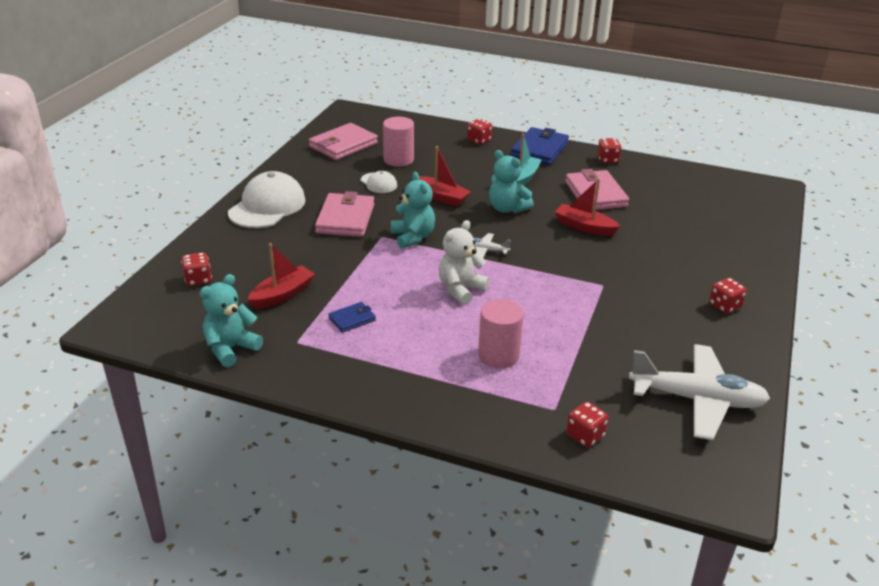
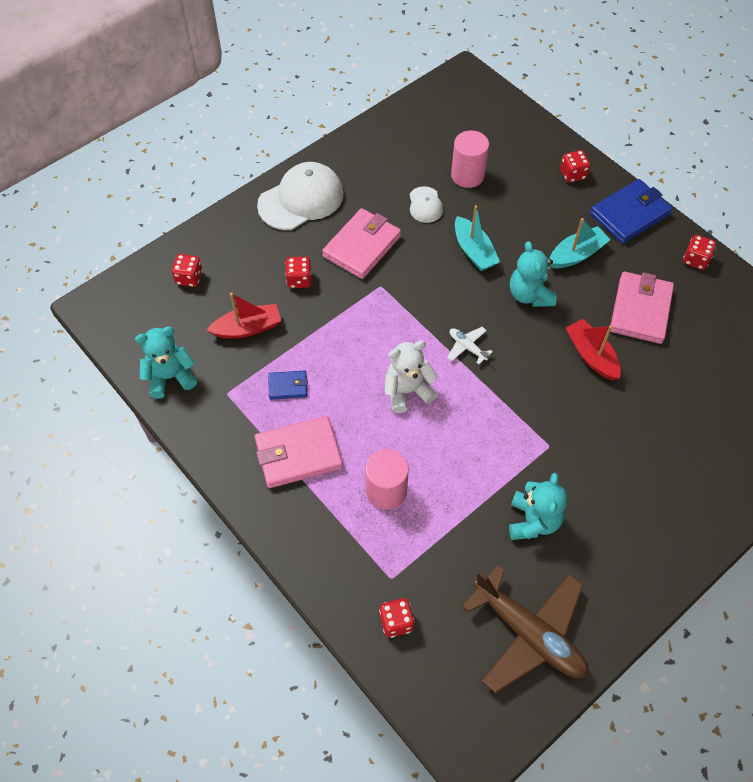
camera: 30 degrees right, 25 degrees up
pink wallet [309,123,378,160] -> pink wallet moved to [255,416,343,488]
turquoise teddy bear [391,172,435,249] -> turquoise teddy bear moved to [509,473,567,540]
red boat [419,146,471,207] -> turquoise boat [455,205,500,271]
white plane [629,344,770,440] -> brown plane [462,565,589,693]
red dice [709,278,747,314] -> red dice moved to [285,257,312,288]

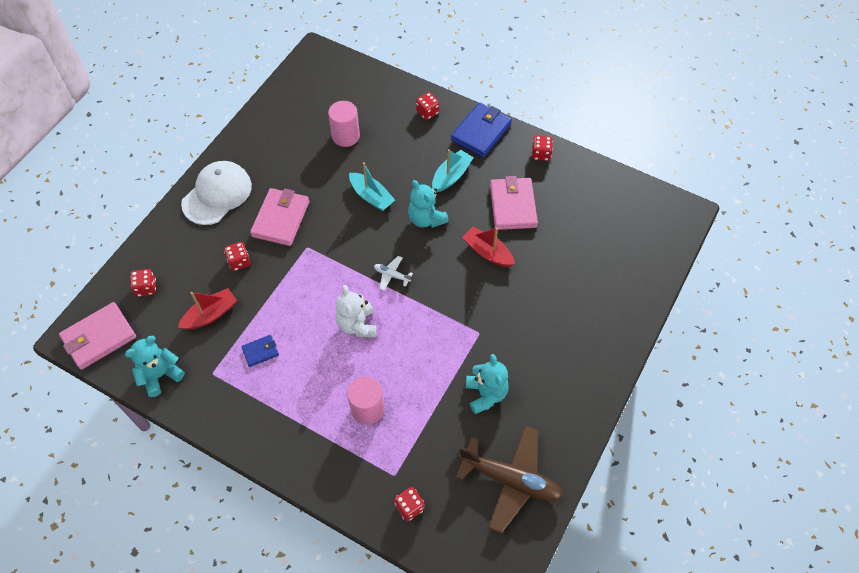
camera: 20 degrees left, 0 degrees up
pink wallet [255,416,343,488] -> pink wallet moved to [59,302,136,370]
white teddy bear [385,340,438,413] -> white teddy bear turned 60 degrees counterclockwise [336,285,377,338]
white cap [410,186,443,223] -> none

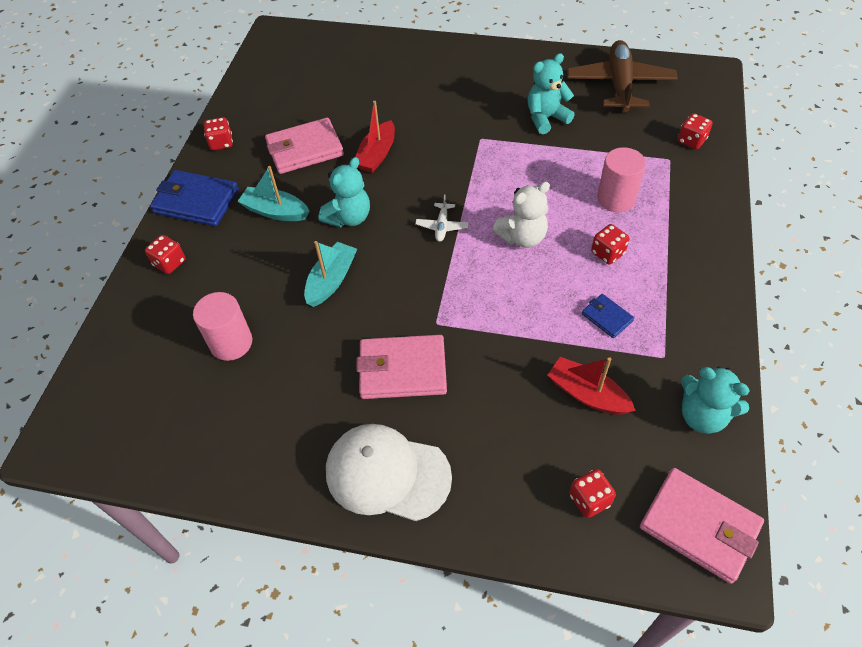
camera: 105 degrees left, 5 degrees down
red dice [224,242,251,271] -> red dice moved to [591,224,629,264]

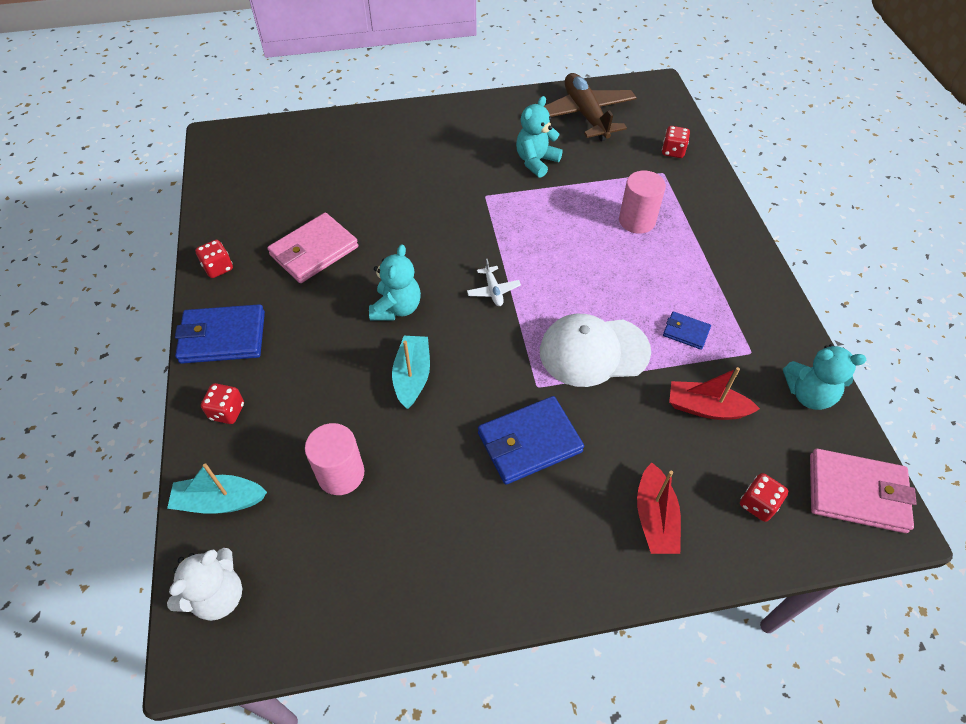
camera: 25 degrees left, 0 degrees up
turquoise boat [237,166,309,221] -> turquoise boat moved to [167,463,267,514]
white cap [326,424,452,521] -> white cap moved to [540,314,651,387]
red boat [355,101,395,173] -> red boat moved to [637,463,681,554]
pink wallet [357,335,447,399] -> blue wallet [478,396,584,485]
white teddy bear [492,182,550,248] -> white teddy bear moved to [167,548,242,621]
red dice [591,224,629,264] -> none

